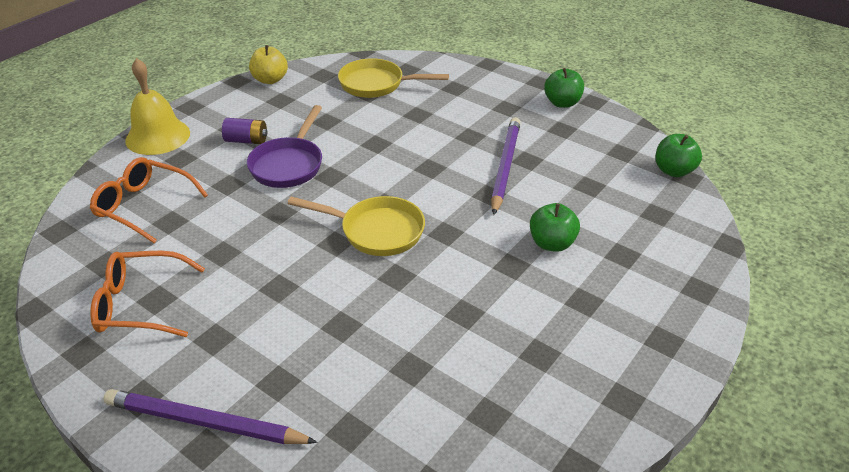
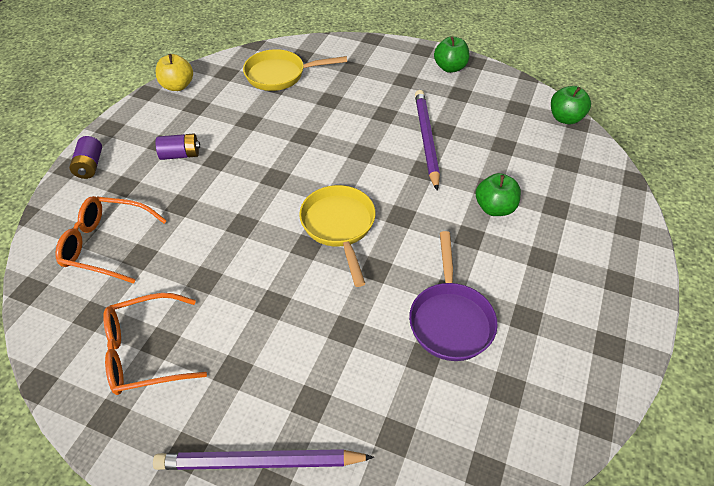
camera: 15 degrees left, 10 degrees up
yellow bell [125,58,190,155] -> purple battery [69,136,102,179]
purple pan [247,105,322,188] -> purple pan moved to [409,231,498,361]
yellow pan [287,196,425,256] -> yellow pan turned 105 degrees counterclockwise [299,185,375,287]

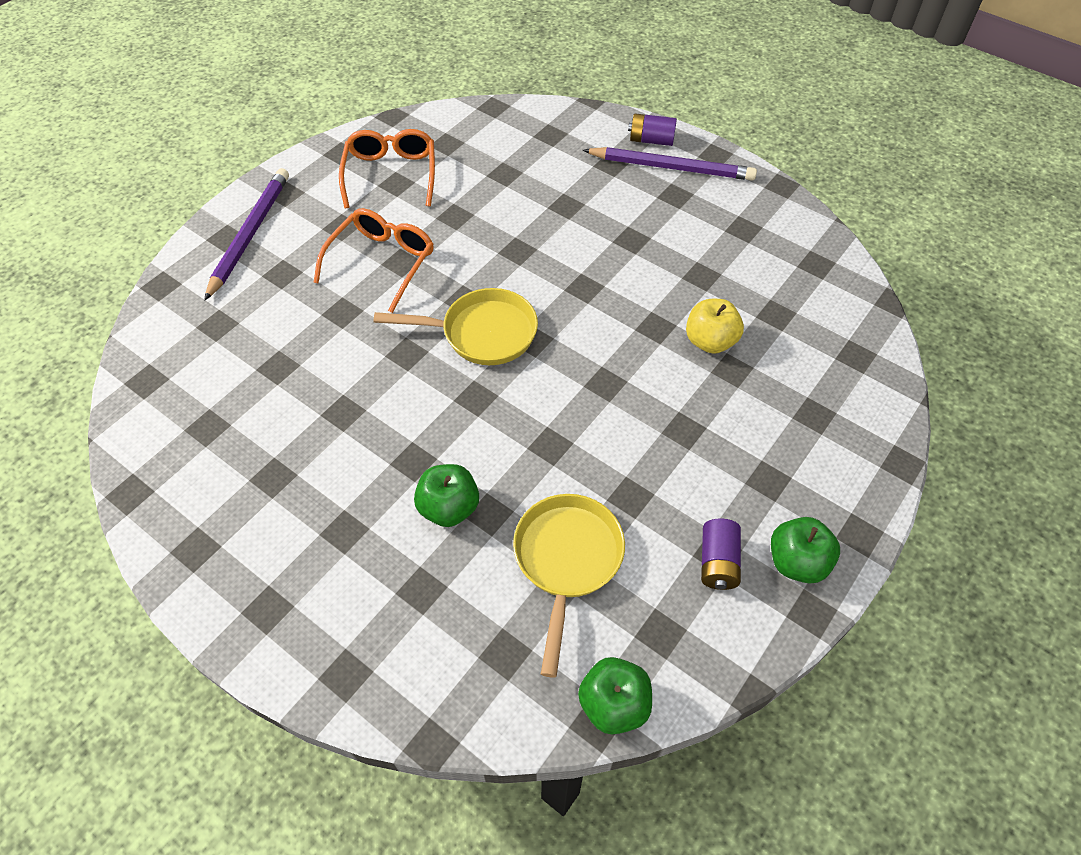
camera: 105 degrees right, 5 degrees up
orange glasses [55,196,167,284] -> orange glasses moved to [313,208,434,313]
purple battery [155,134,200,160] -> purple battery moved to [701,519,741,590]
yellow apple [156,54,193,91] -> yellow apple moved to [686,299,744,354]
yellow pan [243,49,347,91] -> yellow pan moved to [513,494,625,677]
purple pan [409,231,498,361] -> none
purple pencil [415,90,440,191] -> purple pencil moved to [583,147,757,181]

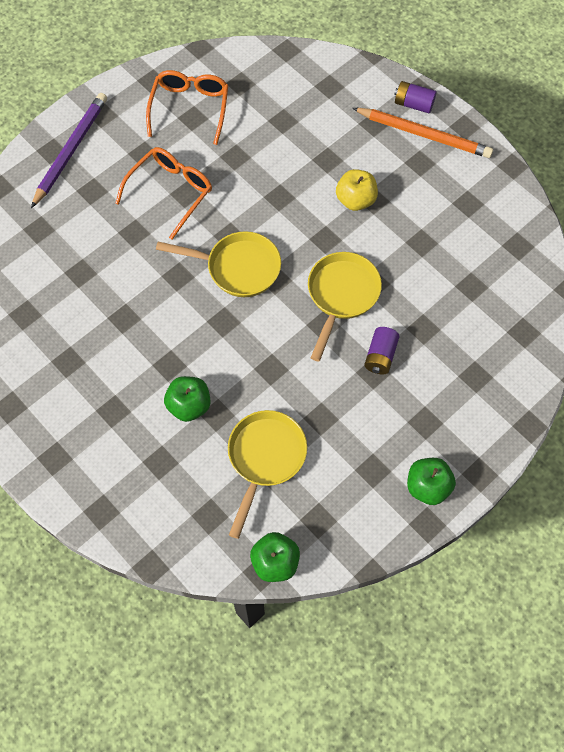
camera: 10 degrees right, 10 degrees up
purple pencil [583,147,757,181] -> orange pencil [352,108,493,158]
yellow apple [686,299,744,354] -> yellow apple moved to [336,169,378,211]
purple battery [701,519,741,590] -> purple battery moved to [364,327,400,375]
none -> yellow pan [308,252,382,361]

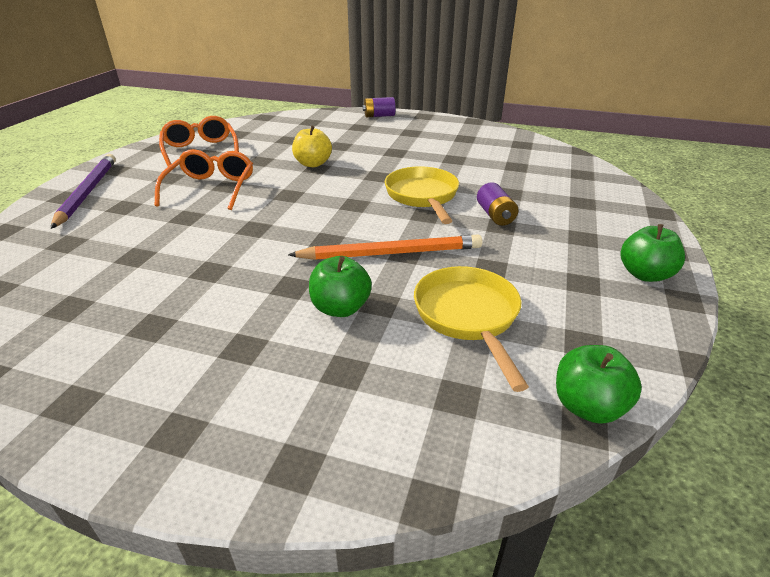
camera: 30 degrees left, 30 degrees down
yellow pan [156,231,281,297] -> none
yellow apple [336,169,378,211] -> yellow apple moved to [292,126,332,167]
orange pencil [352,108,493,158] -> orange pencil moved to [288,234,482,260]

